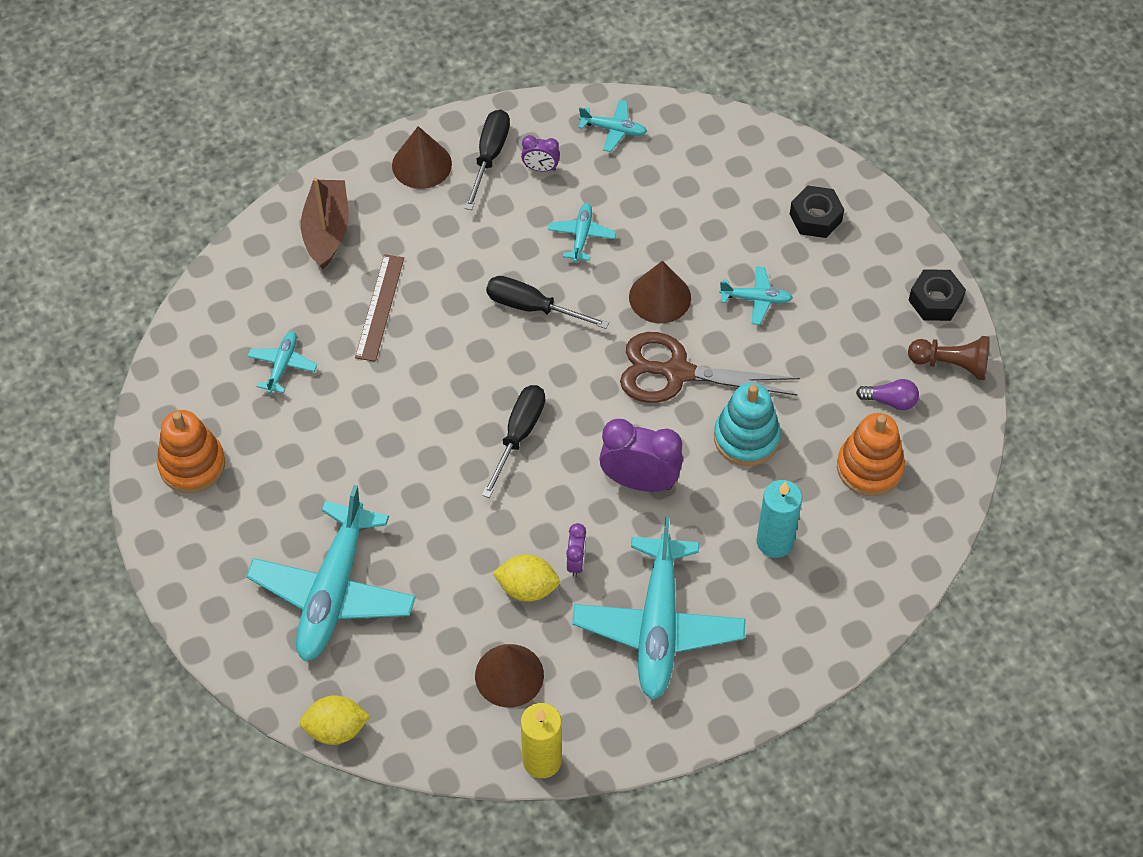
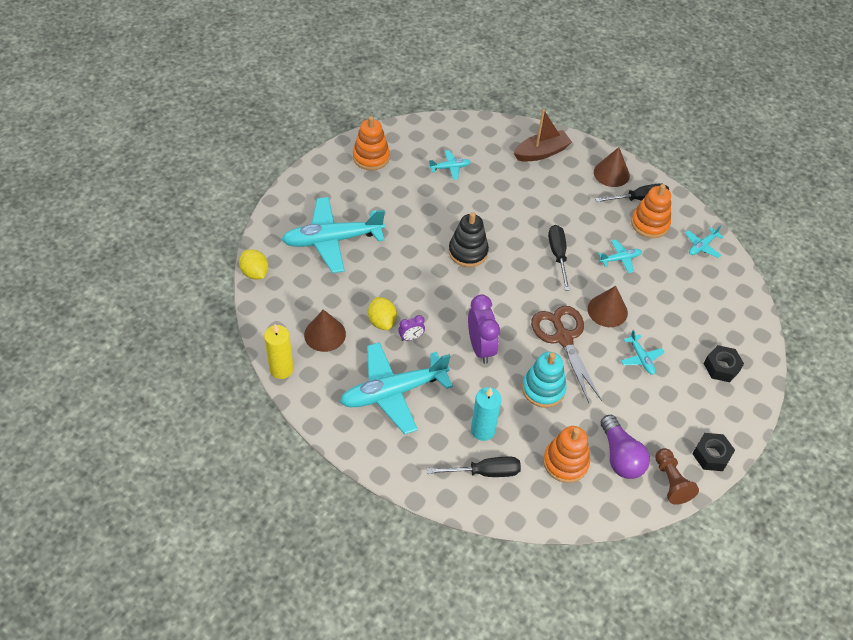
camera: 60 degrees right, 5 degrees down
brown ruler [355,254,404,362] -> none
black screwdriver [482,385,545,498] -> black screwdriver moved to [427,457,521,477]
purple clock [521,135,560,172] -> orange stacking toy [631,184,671,238]
turquoise plane [578,100,647,152] -> turquoise plane turned 60 degrees clockwise [685,225,724,258]
purple light bulb [856,379,919,410] -> purple light bulb [601,415,650,479], size x1.77
none -> black stacking toy [449,212,489,267]

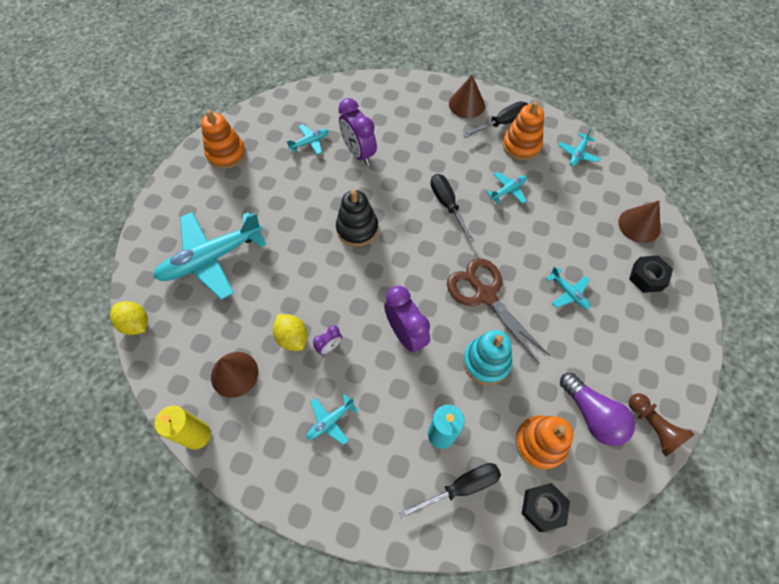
camera: 15 degrees left, 10 degrees up
turquoise plane [340,342,453,434] -> turquoise plane [307,394,359,445], size x0.44
brown boat [514,109,572,161] -> none
brown cone [588,286,628,327] -> brown cone moved to [618,201,660,243]
black nut [692,433,735,471] -> black nut moved to [522,483,570,532]
none -> purple clock [338,98,377,165]

